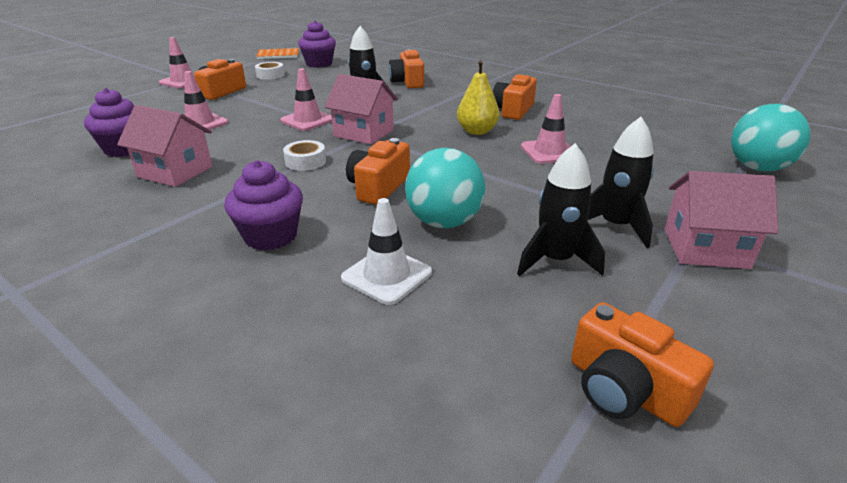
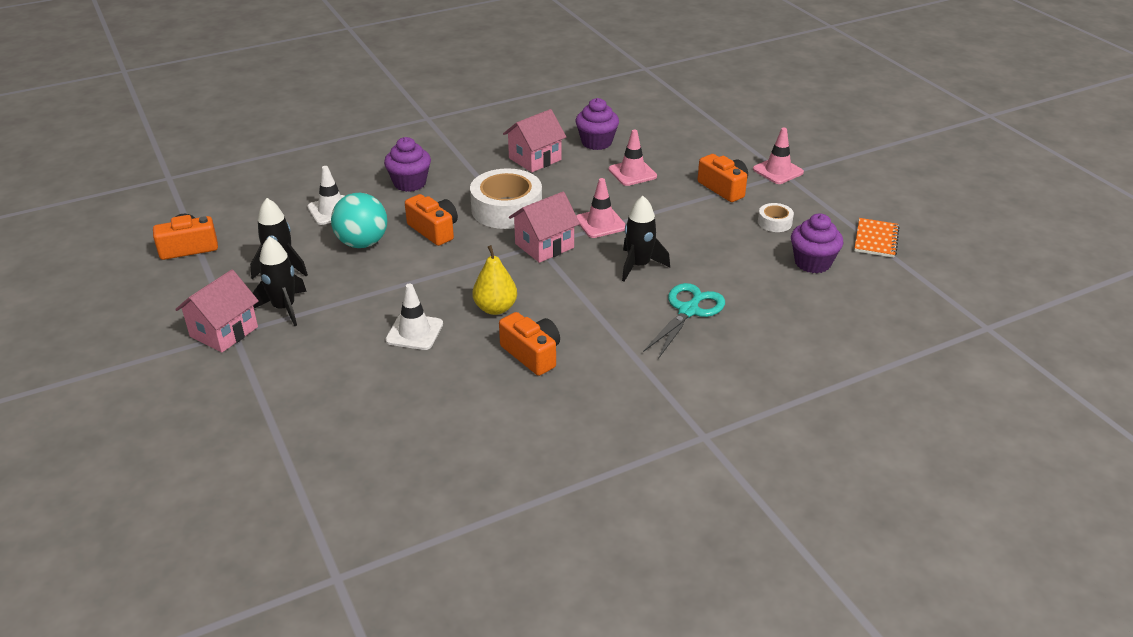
camera: 115 degrees right, 5 degrees up
white tape [283,140,326,171] -> white tape [470,168,542,229], size x2.12
orange camera [389,49,424,88] -> turquoise scissors [643,283,725,359]
pink traffic cone [521,94,571,164] -> white traffic cone [385,283,443,350]
turquoise ball [731,104,811,172] -> none

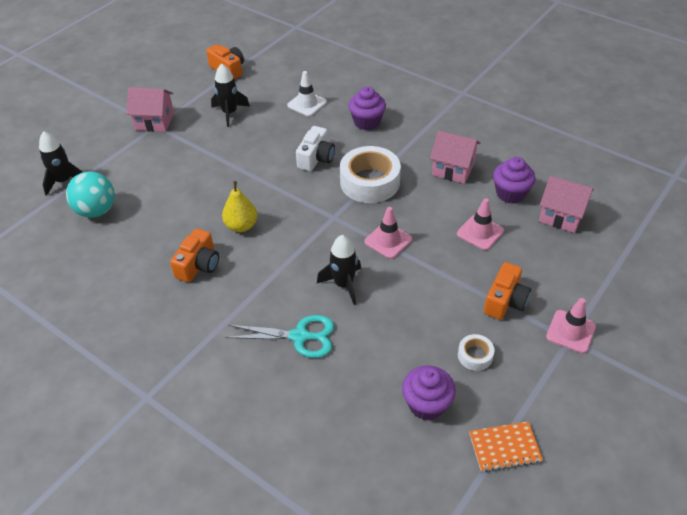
camera: 65 degrees right, 10 degrees up
black rocket [253,236,307,326] -> black rocket moved to [39,131,83,196]
turquoise ball [331,193,387,248] -> turquoise ball moved to [66,171,115,218]
white traffic cone [385,283,443,350] -> none
orange camera [405,194,458,246] -> white camera [296,126,335,171]
pink house [509,192,580,263] -> pink house moved to [539,176,594,233]

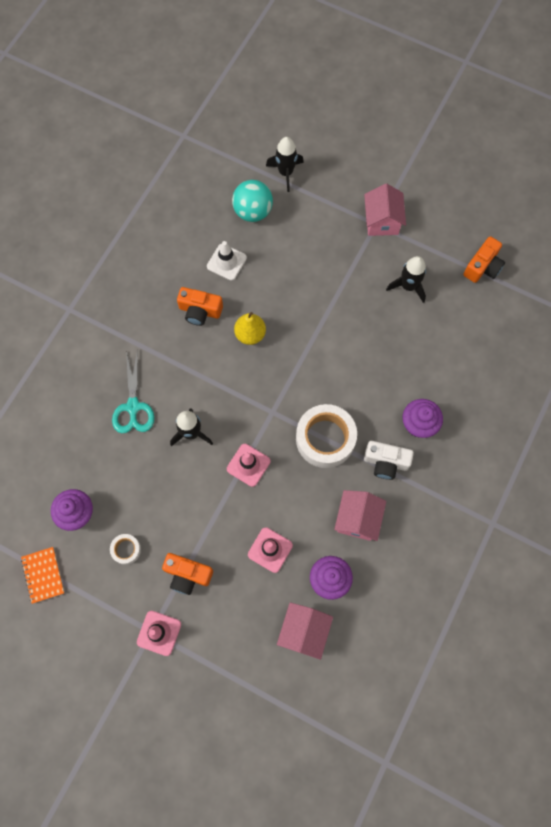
camera: 80 degrees right, 25 degrees up
white traffic cone [287,71,327,116] -> white traffic cone moved to [207,241,247,280]
white camera [296,126,335,171] -> white camera moved to [364,441,414,480]

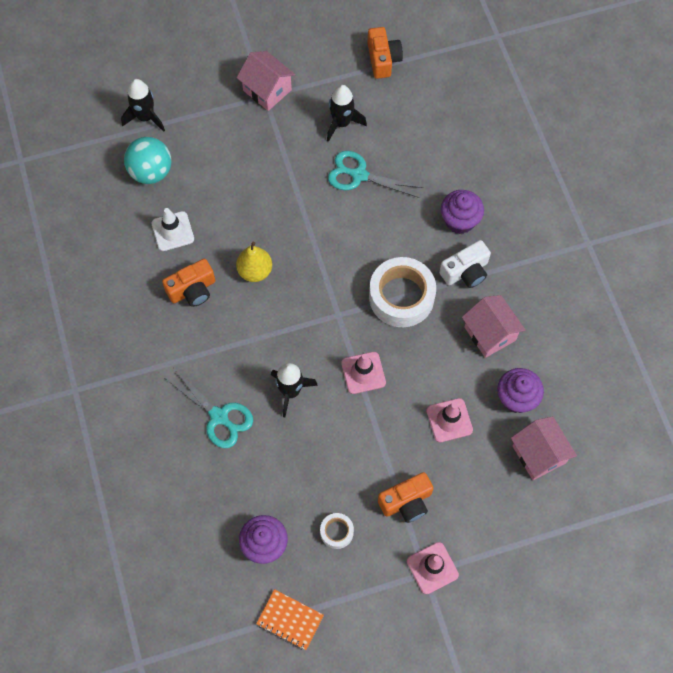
camera: 45 degrees left, 5 degrees down
none -> turquoise scissors [328,151,423,198]

